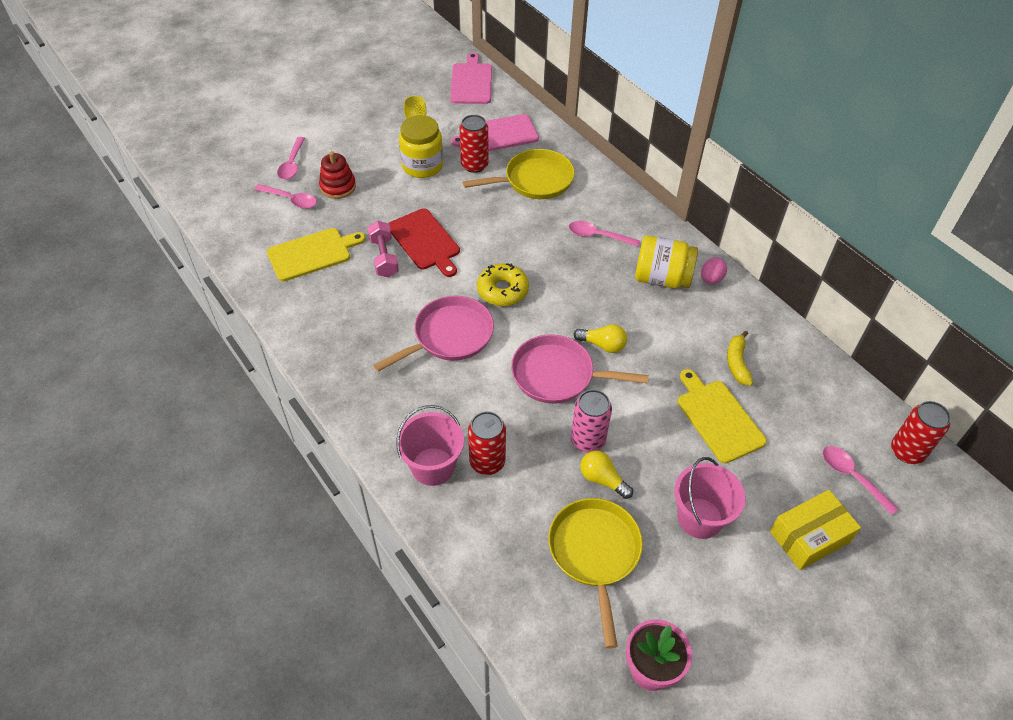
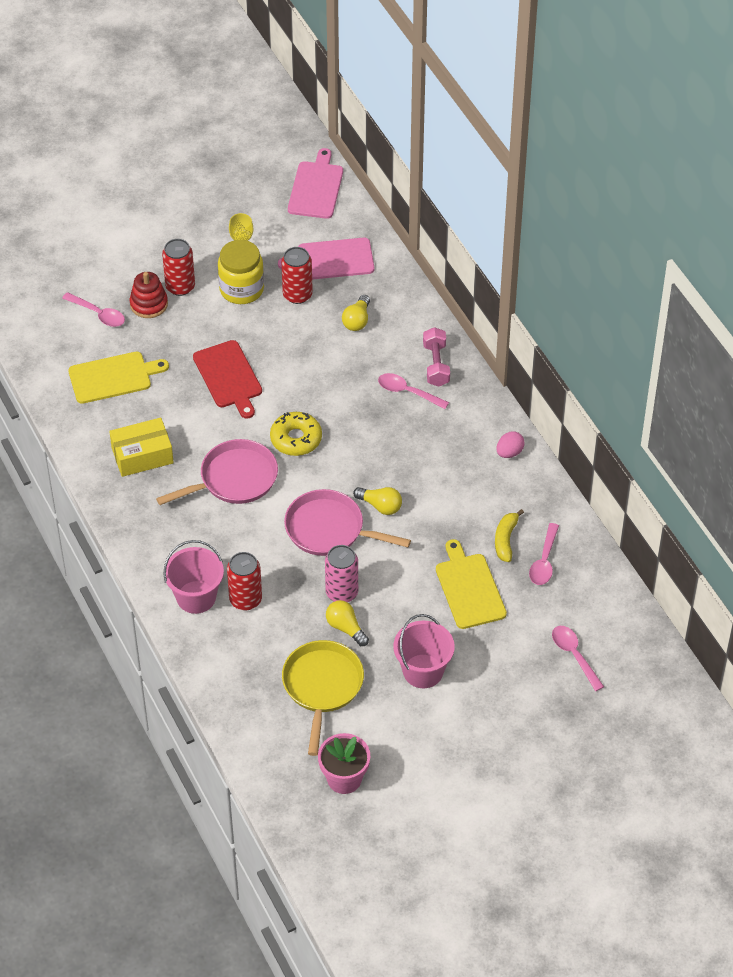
camera: 10 degrees right, 0 degrees up
pink spoon [277,137,305,180] -> pink spoon moved to [529,523,559,585]
pink dumbbell [368,221,399,277] -> pink dumbbell moved to [423,327,450,387]
yellow pan [463,149,575,199] -> yellow light bulb [342,295,370,331]
yellow jar [635,235,698,288] -> none
yellow box [770,490,861,570] -> yellow box moved to [109,418,174,477]
red can [891,401,951,464] -> red can moved to [162,239,195,296]

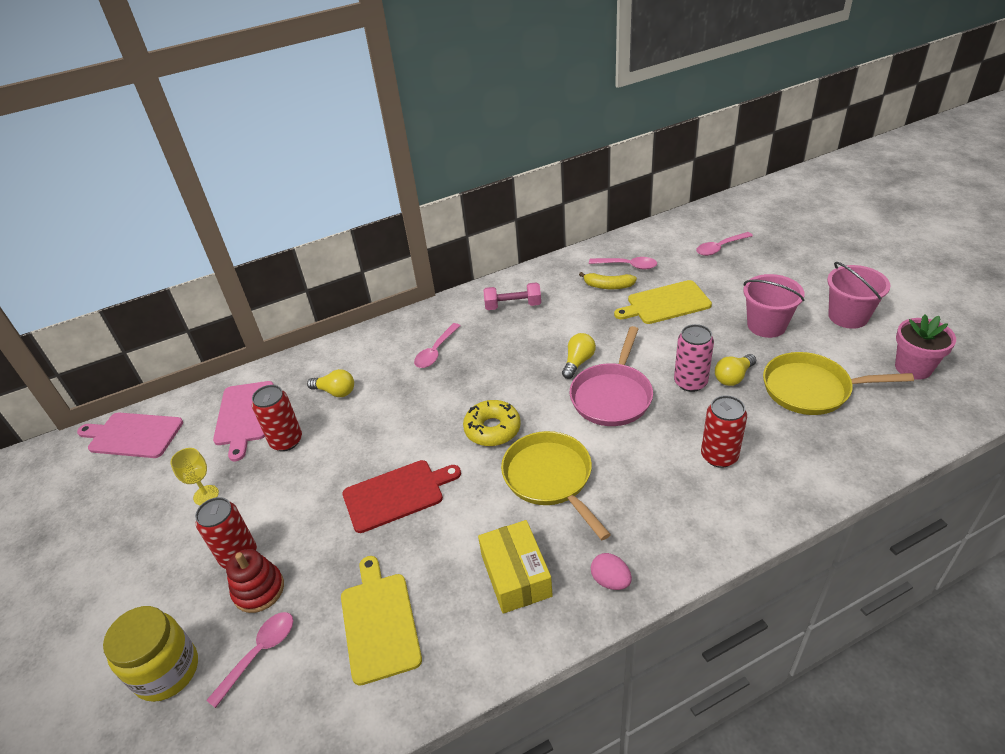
camera: 85 degrees left, 10 degrees down
pink pan [156,439,278,505] -> yellow pan [501,431,611,540]
pink bucket [163,540,224,614] -> pink bucket moved to [827,262,890,329]
yellow jar [218,240,264,304] -> yellow jar moved to [103,606,198,702]
pink dumbbell [423,327,450,387] -> pink dumbbell moved to [483,282,541,310]
pink egg [496,431,525,458] -> pink egg moved to [591,553,632,590]

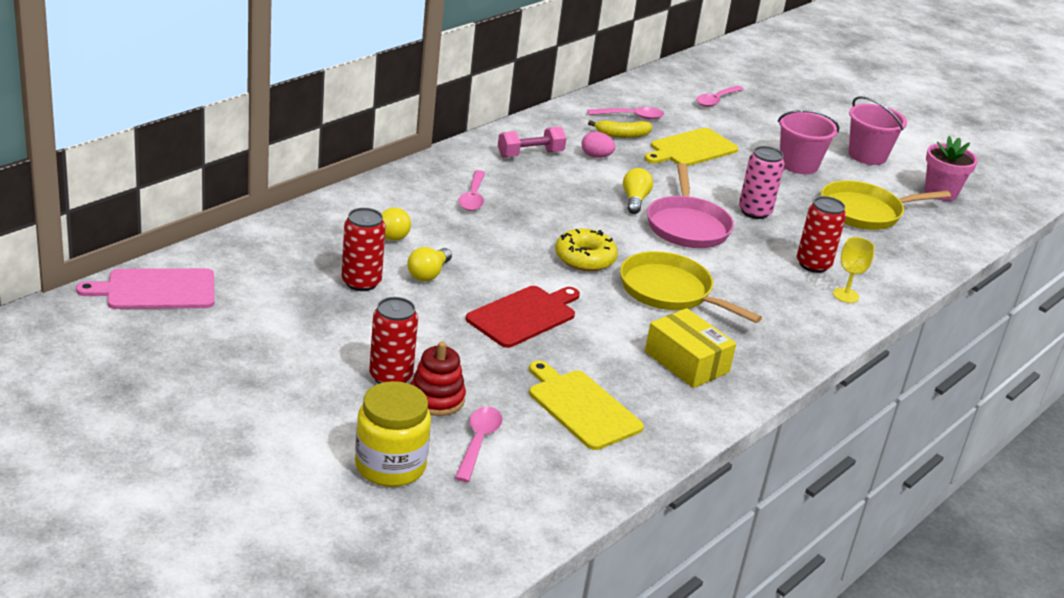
camera: 30 degrees left, 10 degrees down
yellow goblet [170,448,219,505] -> yellow goblet moved to [833,237,875,303]
pink cutting board [213,381,274,461] -> none
pink egg [591,553,632,590] -> pink egg moved to [582,132,616,158]
yellow light bulb [715,354,756,386] -> yellow light bulb moved to [407,247,452,281]

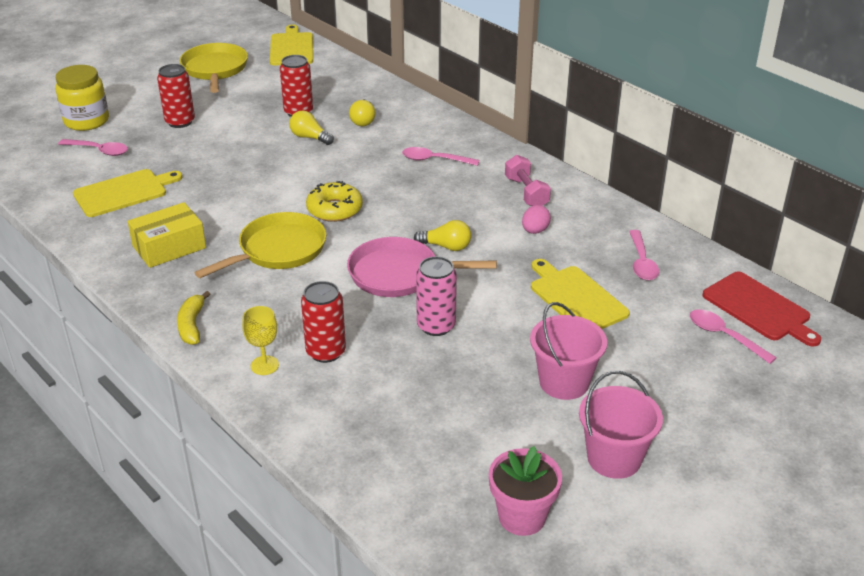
camera: 100 degrees right, 5 degrees up
pink cutting board [76,268,215,309] -> yellow cutting board [270,25,313,66]
red stacking toy [411,342,466,416] -> none
red cutting board [466,286,580,348] -> red cutting board moved to [702,272,821,346]
yellow banana [588,120,652,138] -> yellow banana moved to [177,291,210,345]
yellow pan [821,180,951,230] -> yellow pan moved to [180,43,248,93]

